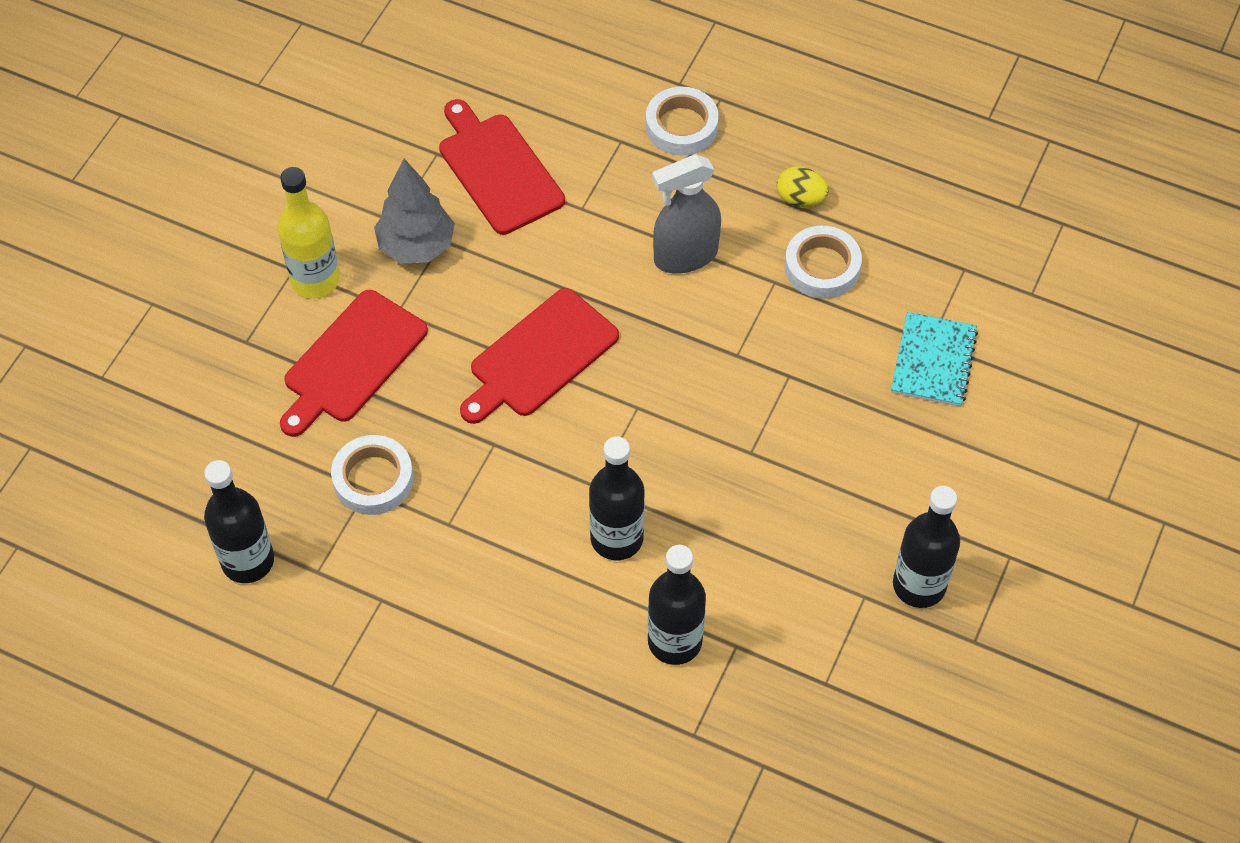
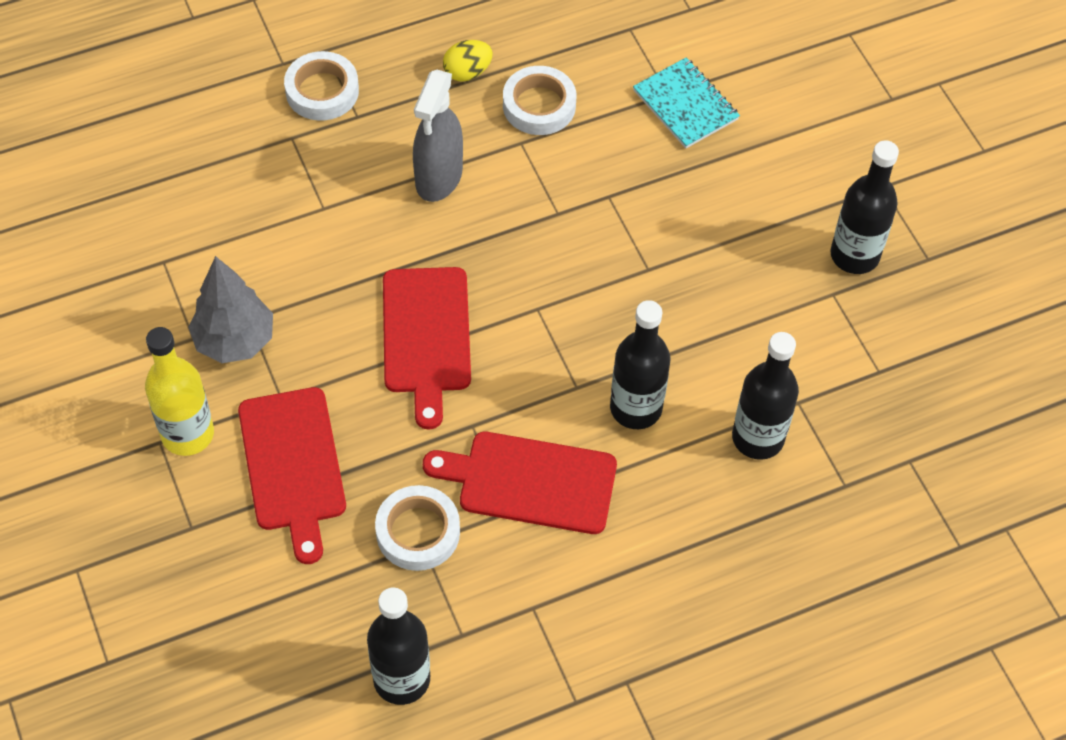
camera: 50 degrees left, 0 degrees up
red cutting board [439,99,565,235] -> red cutting board moved to [423,432,617,534]

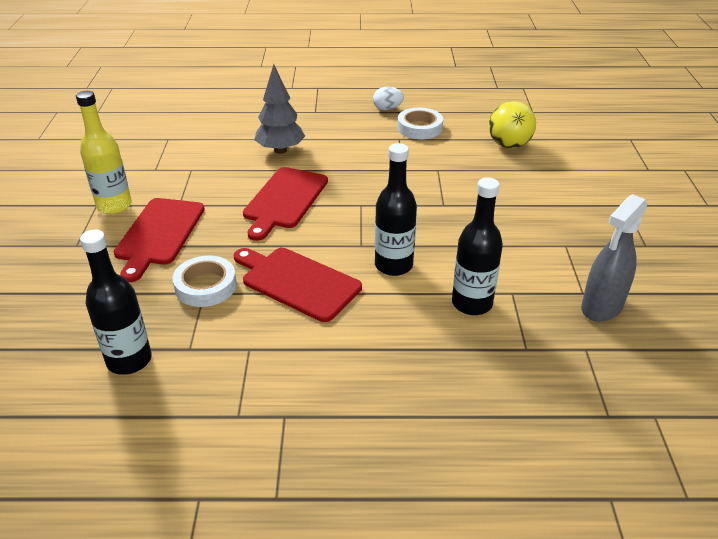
camera: 25 degrees right, 20 degrees down
grey tree [188,256,273,363] -> grey tree moved to [254,64,305,154]
white tape [284,51,359,121] -> none
grey spray bottle [413,70,463,202] -> grey spray bottle moved to [581,194,648,322]
yellow egg [443,40,493,82] -> white egg [373,87,404,110]
turquoise notebook [633,58,740,149] -> yellow ball [489,101,536,149]
black bottle [830,140,899,274] -> none

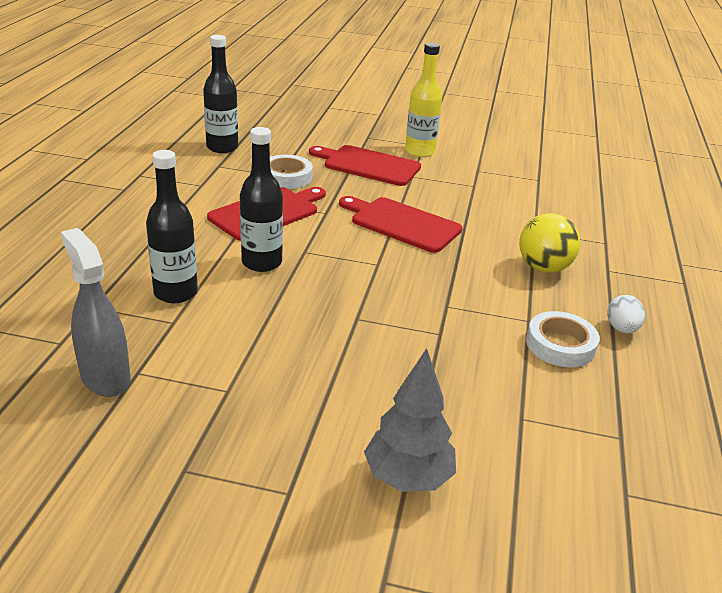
camera: 100 degrees right, 5 degrees down
grey tree [254,64,305,154] -> grey tree moved to [364,348,456,492]
yellow ball [489,101,536,149] -> yellow ball moved to [519,213,580,273]

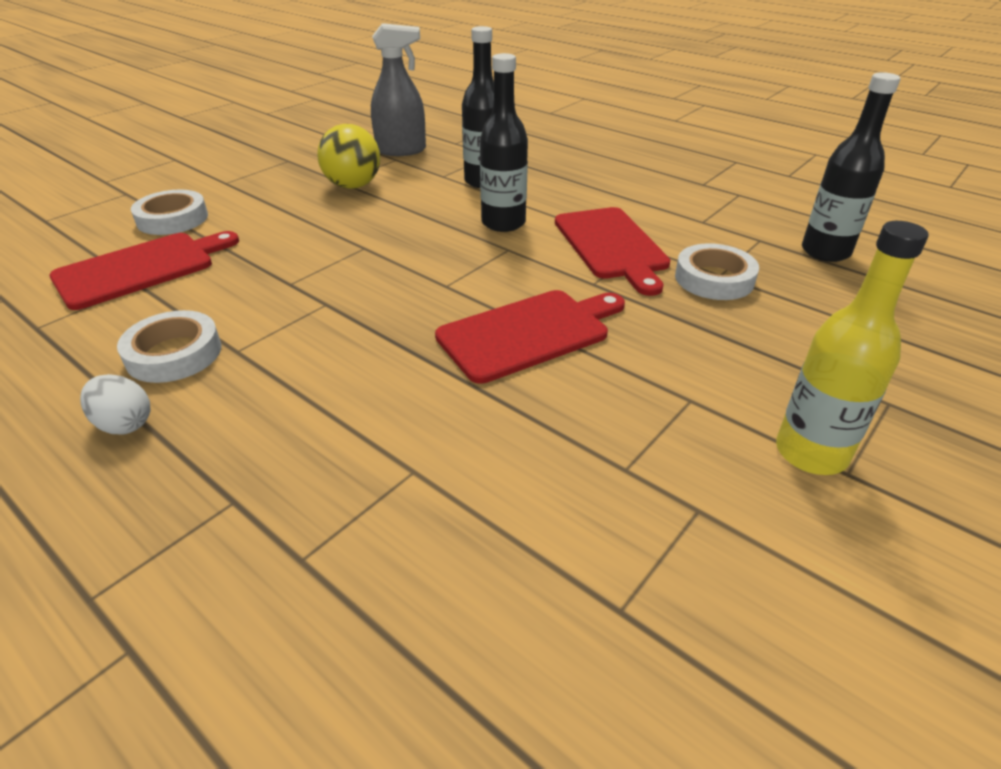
camera: 120 degrees right, 5 degrees up
red cutting board [309,145,421,186] -> red cutting board moved to [49,231,239,310]
grey tree [364,348,456,492] -> white tape [131,190,208,235]
yellow ball [519,213,580,273] -> yellow ball moved to [317,124,380,189]

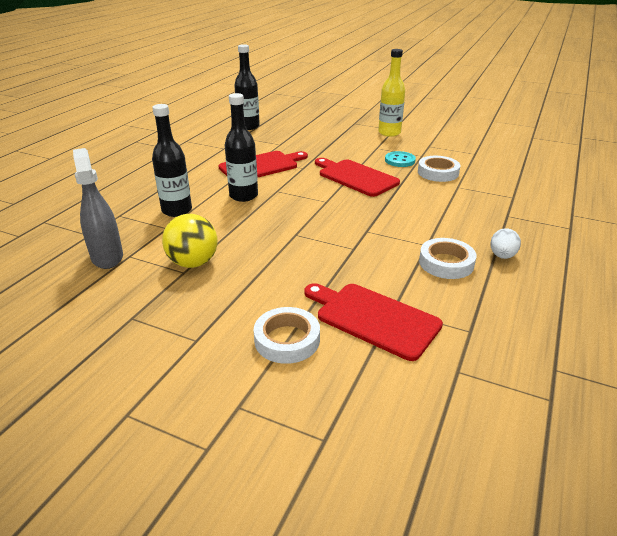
camera: 105 degrees left, 5 degrees down
white tape [675,243,759,300] -> white tape moved to [418,156,460,182]
none -> turquoise button [385,151,416,167]

